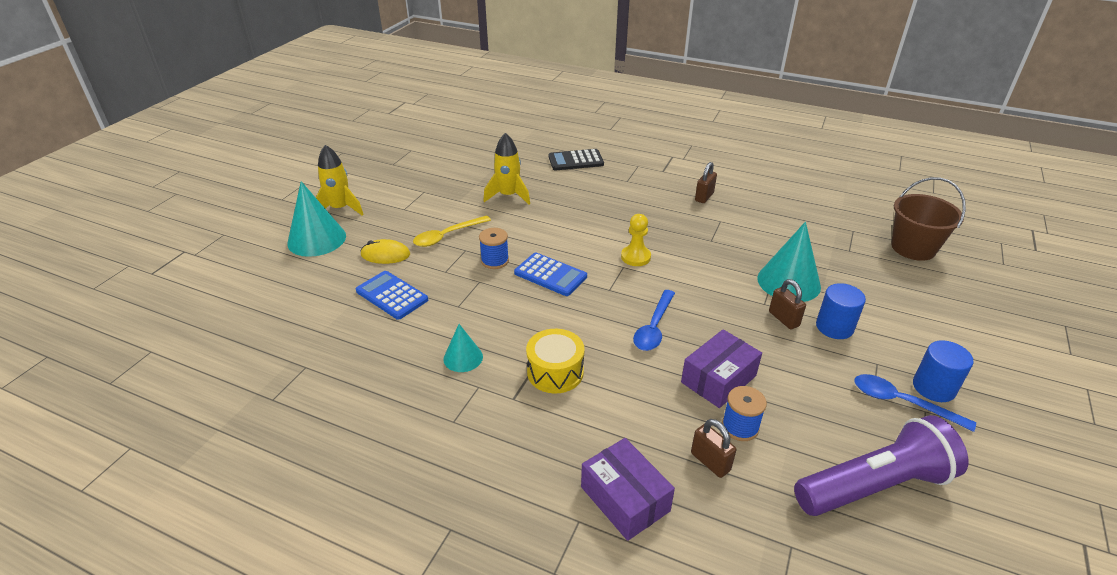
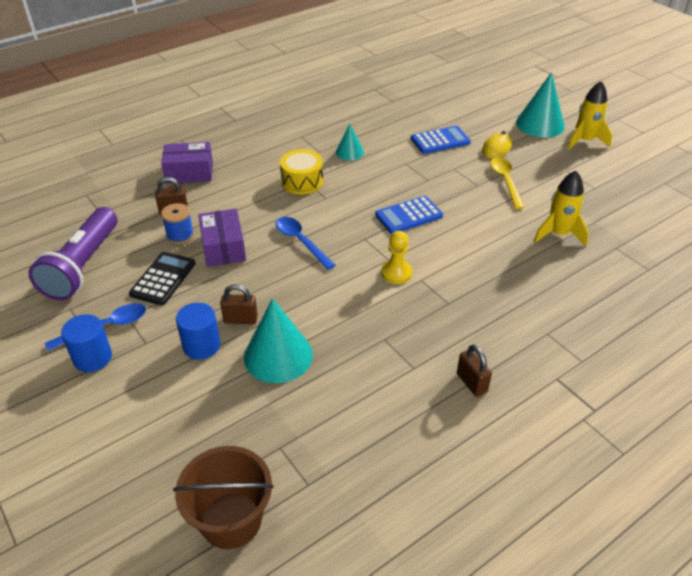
camera: 120 degrees right, 5 degrees up
blue spool [479,228,509,269] -> none
black calculator [549,149,604,170] -> black calculator moved to [129,252,196,305]

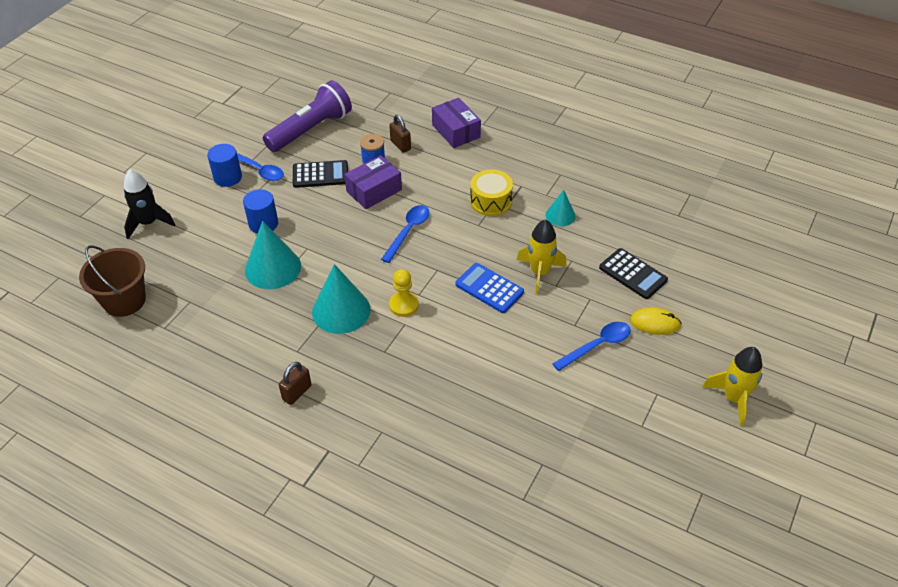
camera: 65 degrees right, 5 degrees up
purple flashlight [28,207,117,301] -> purple flashlight turned 150 degrees clockwise [263,80,352,152]
brown padlock [220,284,258,324] -> none
blue calculator [411,126,471,154] -> black calculator [599,248,668,299]
yellow spoon [490,157,525,209] -> blue spoon [552,322,631,371]
turquoise cone [516,72,565,138] -> turquoise cone moved to [312,264,371,334]
yellow rocket [533,170,589,246] -> yellow rocket moved to [517,219,567,295]
none -> black rocket [124,170,175,239]

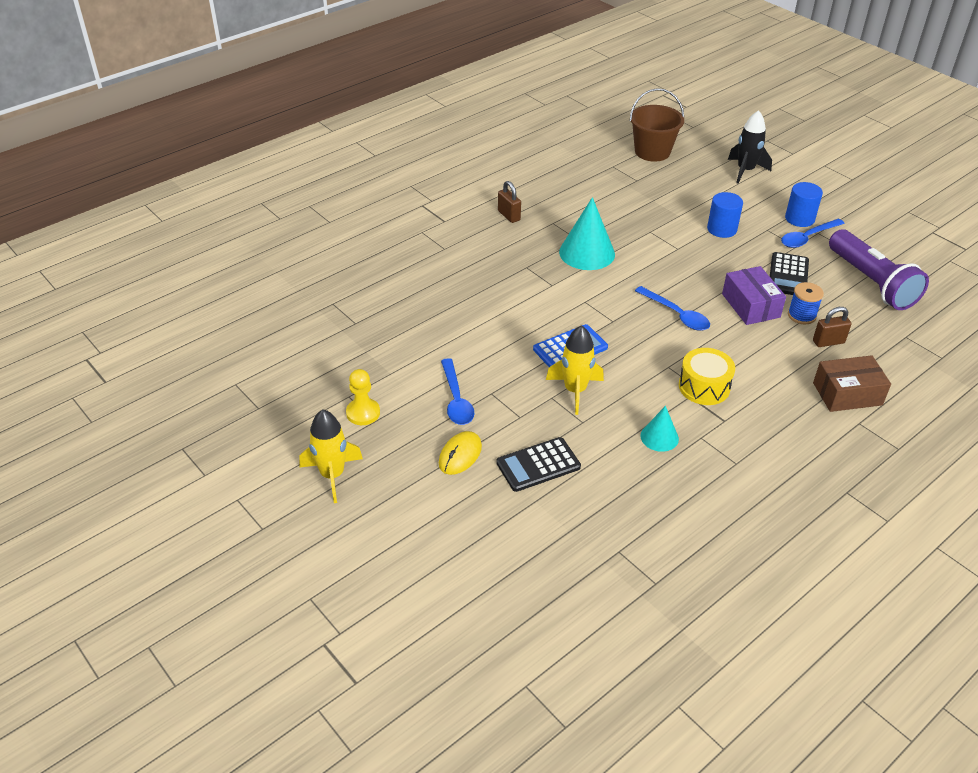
camera: 110 degrees right, 5 degrees down
turquoise cone [245,221,301,289] -> none
yellow pawn [389,269,419,317] -> yellow pawn moved to [346,369,380,425]
purple box [432,98,481,148] -> brown box [813,355,891,412]

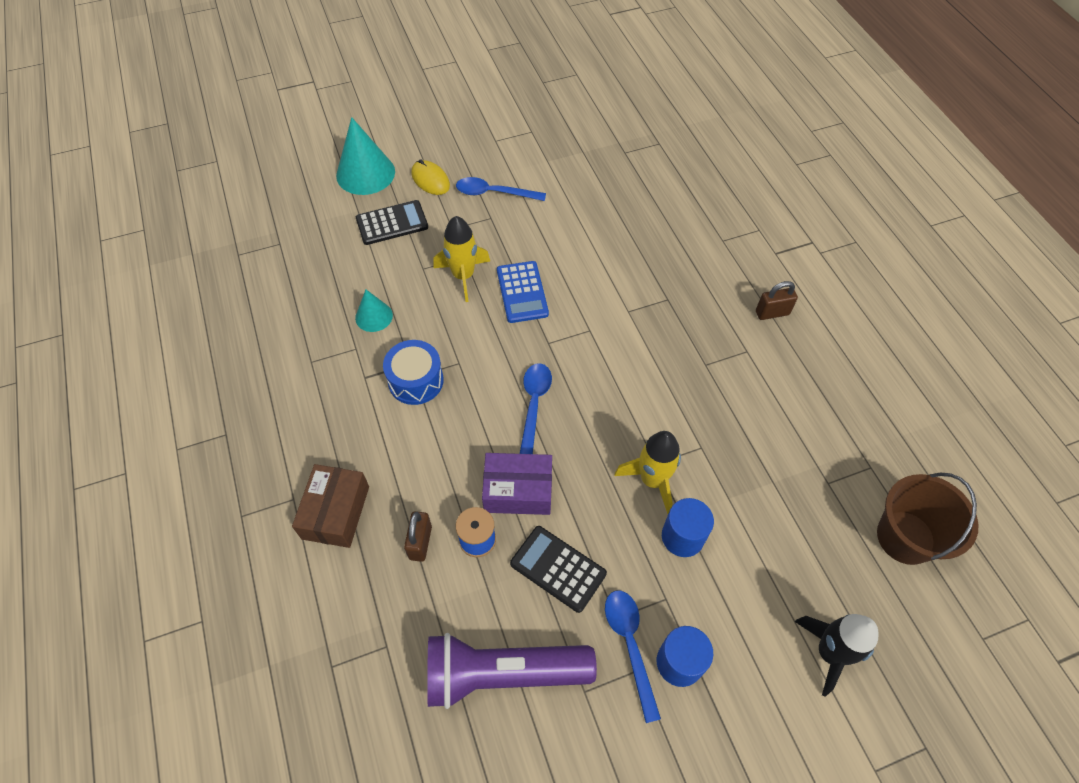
camera: 110 degrees right, 15 degrees up
yellow rocket [300,409,363,503] -> yellow rocket moved to [614,431,681,514]
yellow pawn [346,369,380,425] -> none
black calculator [496,437,581,492] -> black calculator turned 75 degrees clockwise [356,200,428,245]
turquoise cone [559,197,615,270] -> turquoise cone moved to [336,117,395,195]
blue spoon [635,286,710,331] -> blue spoon turned 120 degrees clockwise [520,363,552,454]
yellow drum [679,348,735,405] -> blue drum [383,340,444,405]

